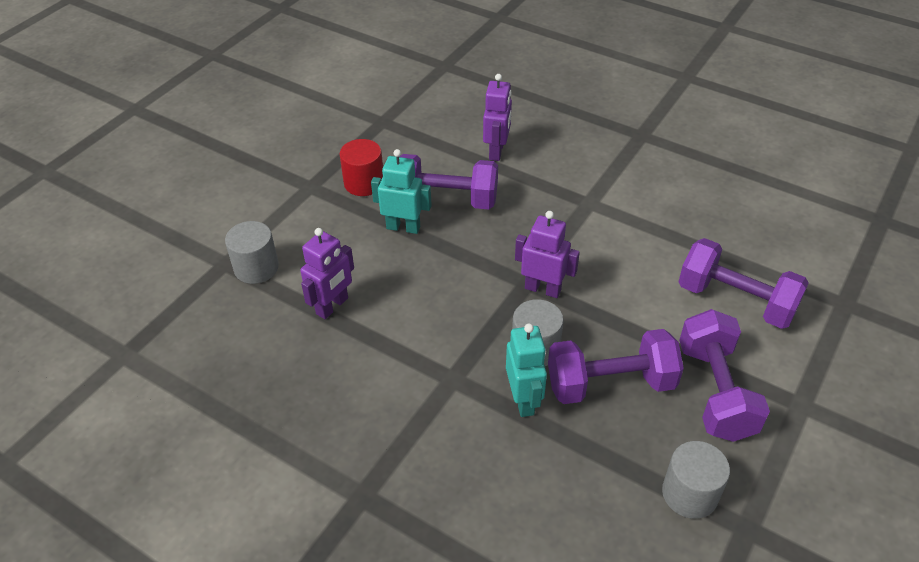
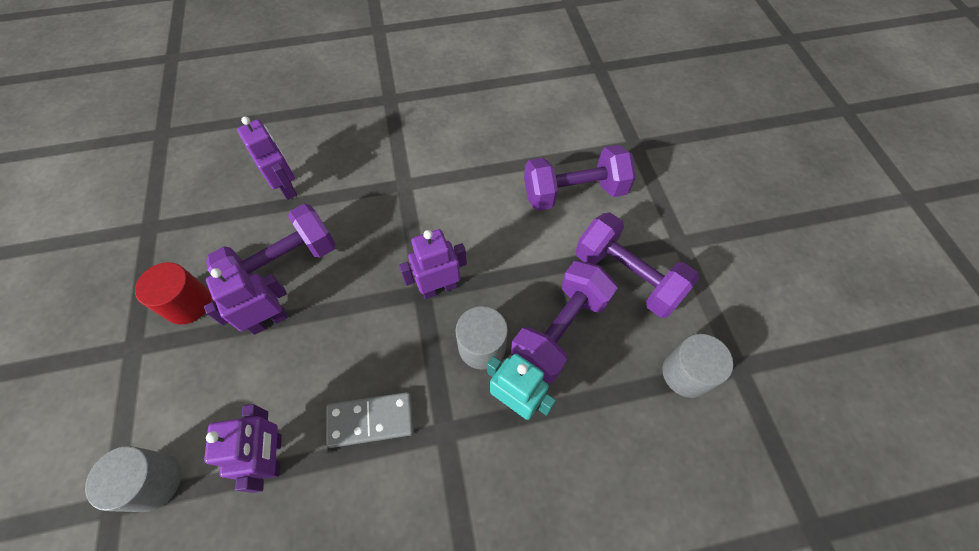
camera: 45 degrees left, 15 degrees up
turquoise robot [371,149,432,234] -> purple robot [204,264,288,335]
none -> grey domino [326,392,414,448]

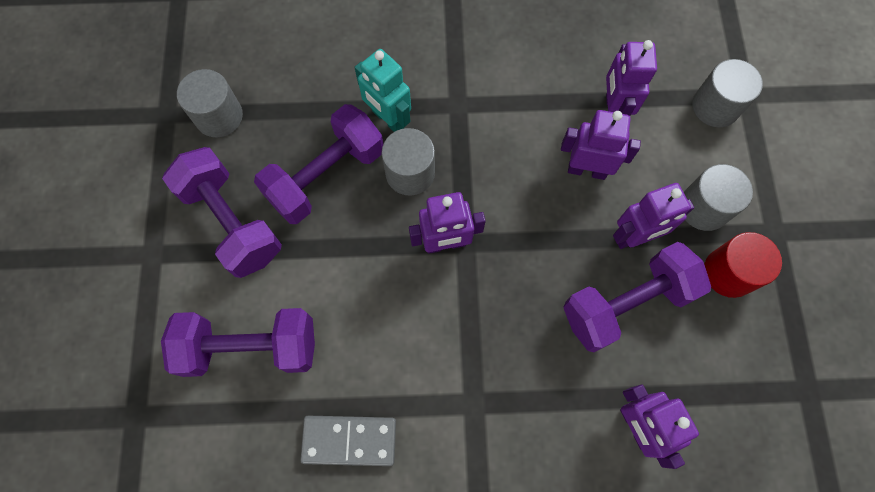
camera: 170 degrees left, 10 degrees up
grey domino [326,392,414,448] -> grey domino moved to [300,416,396,466]
none -> purple robot [561,110,641,180]
none -> grey cylinder [684,164,753,231]

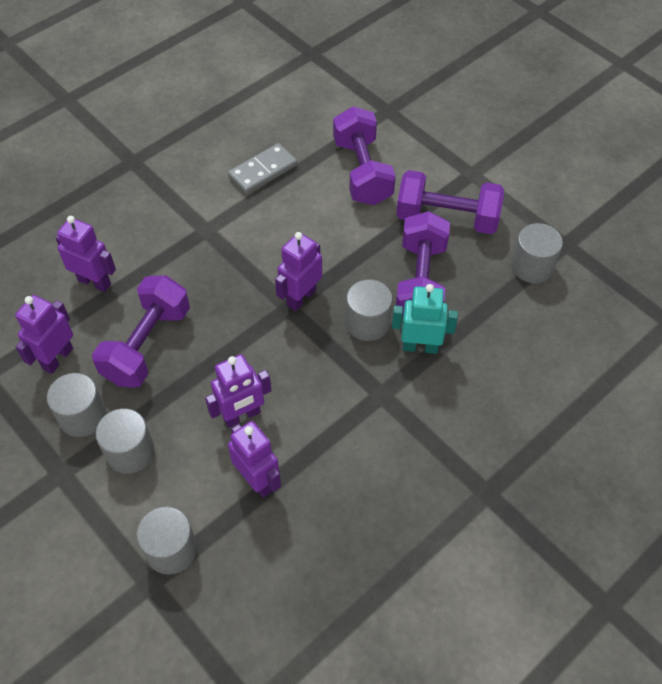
camera: 140 degrees right, 15 degrees down
purple dumbbell [161,308,315,377] -> purple dumbbell turned 60 degrees counterclockwise [333,106,396,205]
purple robot [613,183,694,249] -> purple robot moved to [15,295,73,374]
red cylinder [704,232,782,298] -> grey cylinder [47,373,106,437]

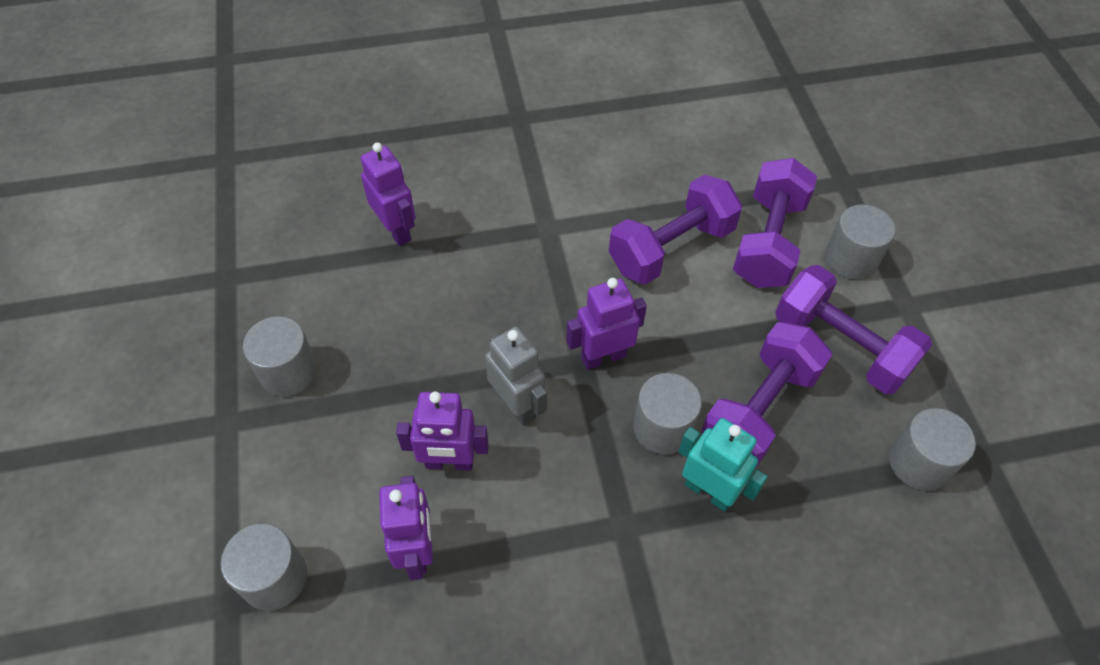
camera: 30 degrees right, 0 degrees up
purple robot [15,295,73,374] -> none
purple dumbbell [92,275,190,388] -> purple dumbbell moved to [609,175,742,285]
grey cylinder [96,408,155,474] -> grey cylinder moved to [825,205,896,279]
grey domino [228,143,297,194] -> none
none -> grey robot [485,327,547,426]

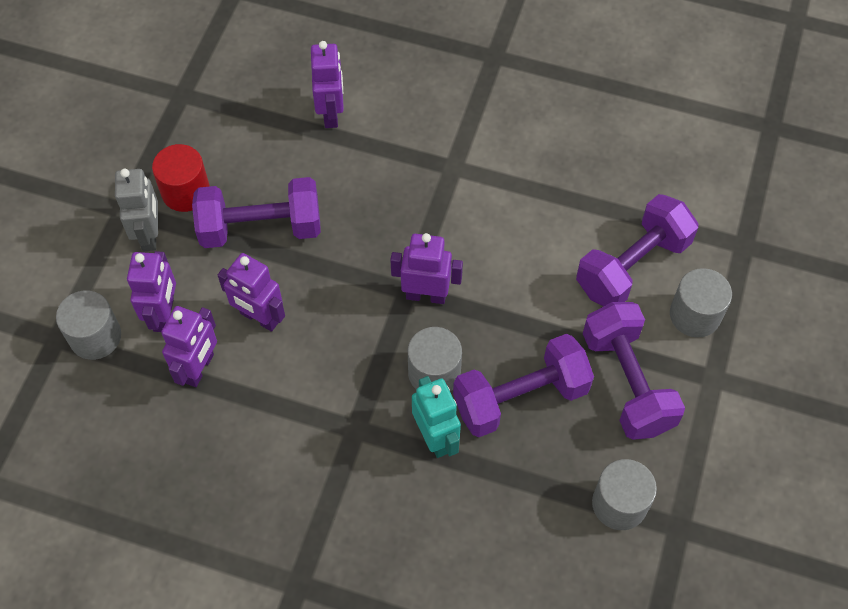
camera: 30 degrees right, 5 degrees up
grey cylinder [243,317,317,396] -> red cylinder [152,144,210,212]
grey robot [485,327,547,426] -> grey robot moved to [115,169,158,251]
purple dumbbell [609,175,742,285] -> purple dumbbell moved to [192,177,321,248]
none -> purple robot [127,251,176,332]

